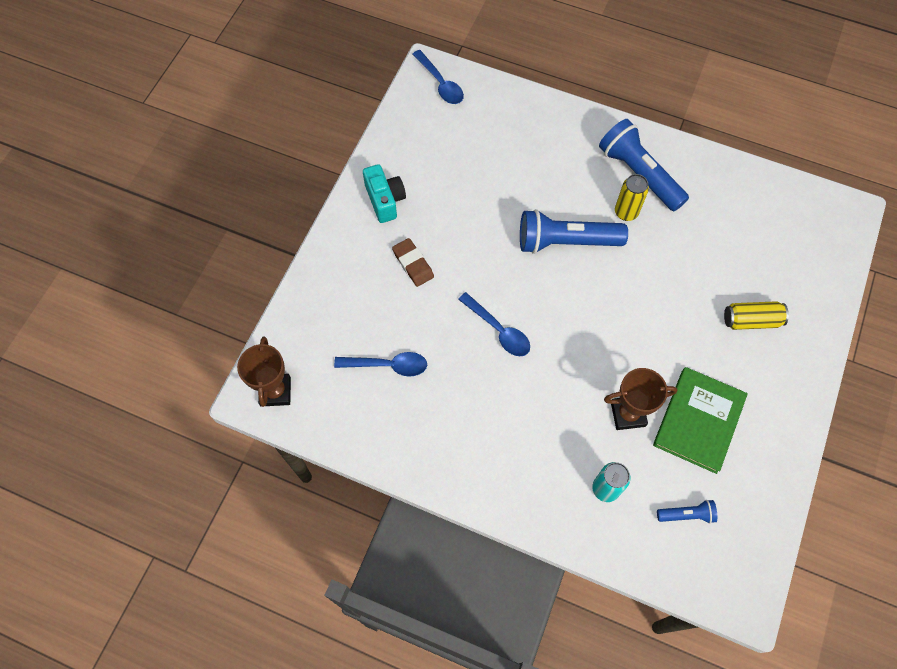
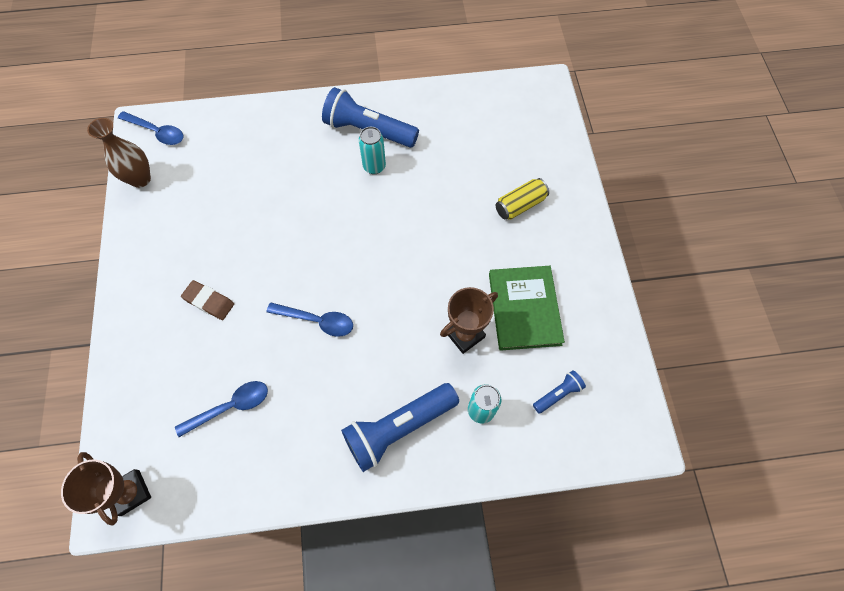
camera: 30 degrees left, 0 degrees up
turquoise camera [363,164,406,223] -> none
blue flashlight [520,209,628,254] -> blue flashlight moved to [341,383,459,472]
yellow can [615,174,649,221] -> turquoise can [359,127,386,174]
none -> brown vase [87,118,151,188]

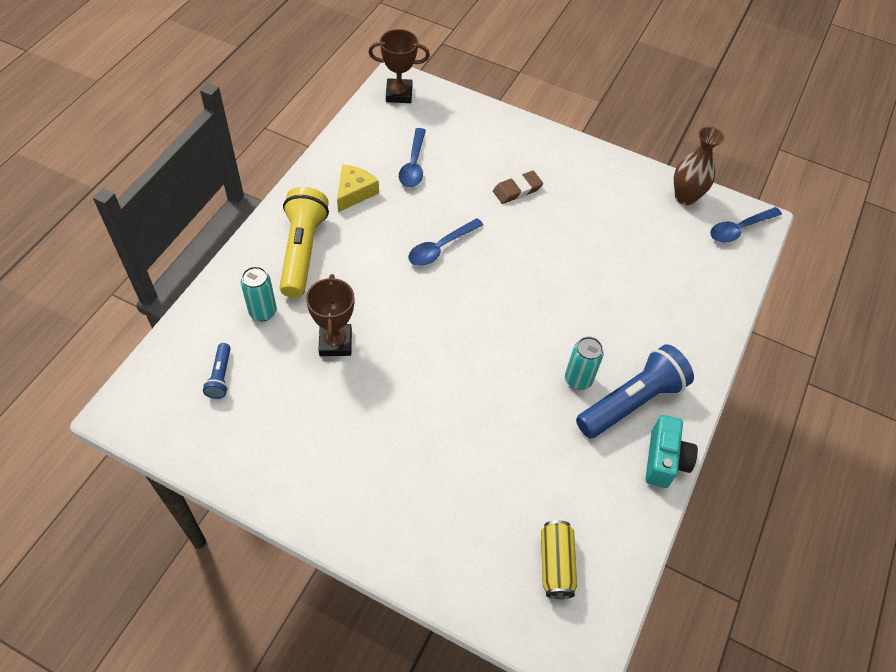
camera: 120 degrees right, 10 degrees down
blue flashlight [341,383,459,472] -> yellow flashlight [279,187,329,298]
green book [489,266,565,351] -> none
yellow can [496,178,549,220] -> yellow can moved to [541,520,577,599]
none -> yellow cheese [337,164,379,212]
none -> turquoise camera [645,415,698,488]

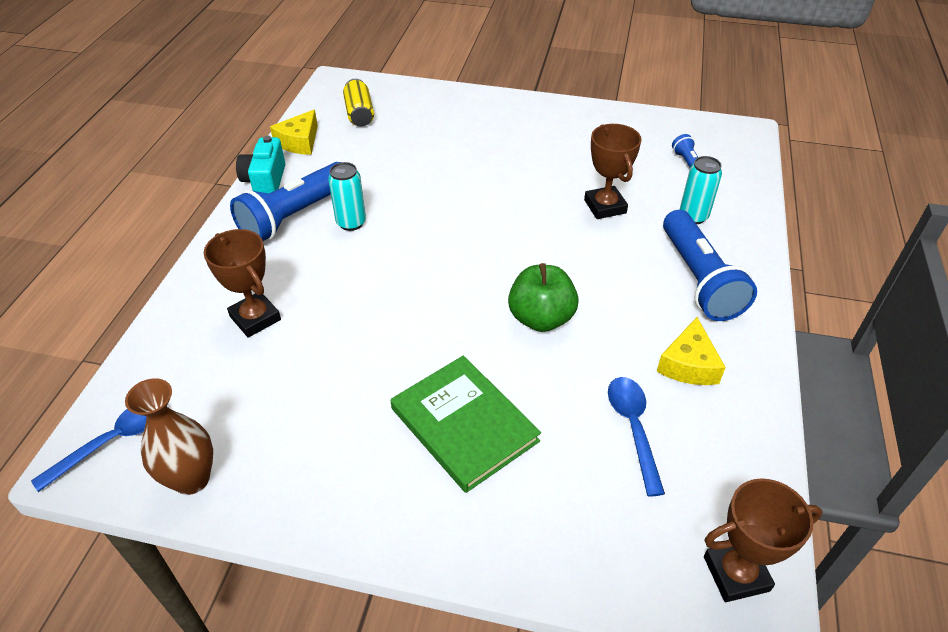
camera: 170 degrees right, 10 degrees down
yellow flashlight [279,187,329,298] -> blue flashlight [663,210,757,321]
blue spoon [408,218,483,266] -> green apple [508,263,579,332]
brown eraser [493,171,543,204] -> green book [391,356,541,493]
none -> brown trophy [204,229,281,338]
none -> yellow cheese [270,109,318,155]

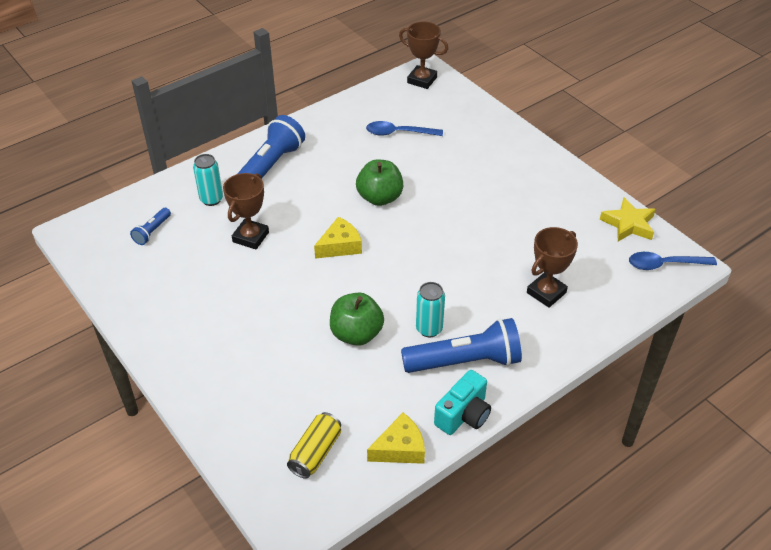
camera: 140 degrees left, 0 degrees up
brown vase [125,378,213,495] -> yellow star [600,197,656,241]
brown trophy [204,229,281,338] -> brown trophy turned 45 degrees clockwise [527,227,578,308]
green book [391,356,541,493] -> none
blue spoon [608,377,665,497] -> blue spoon turned 60 degrees clockwise [366,121,443,136]
yellow cheese [657,317,726,385] -> yellow cheese moved to [314,217,362,259]
none -> green apple [330,292,384,346]

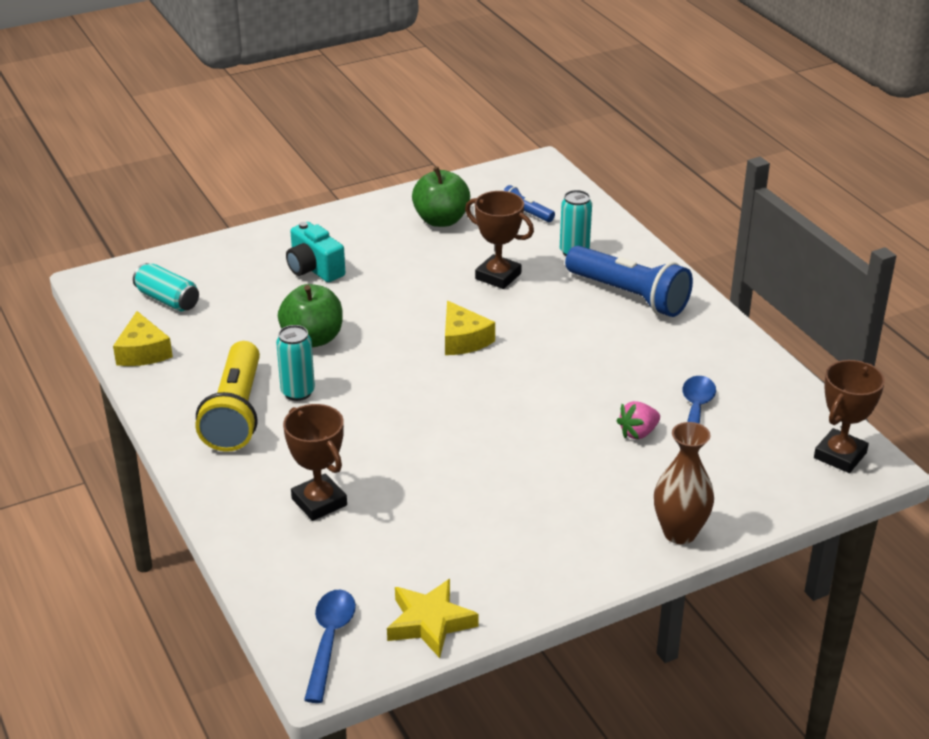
camera: 100 degrees right, 10 degrees down
yellow can [287,412,341,479] -> turquoise can [133,263,199,311]
green apple [356,159,403,206] -> green apple moved to [412,167,470,227]
blue flashlight [401,318,522,373] -> yellow flashlight [195,341,260,452]
turquoise camera [434,370,491,435] -> turquoise camera moved to [286,222,345,282]
none -> pink strawberry [616,401,660,440]
none -> brown vase [654,422,714,544]

